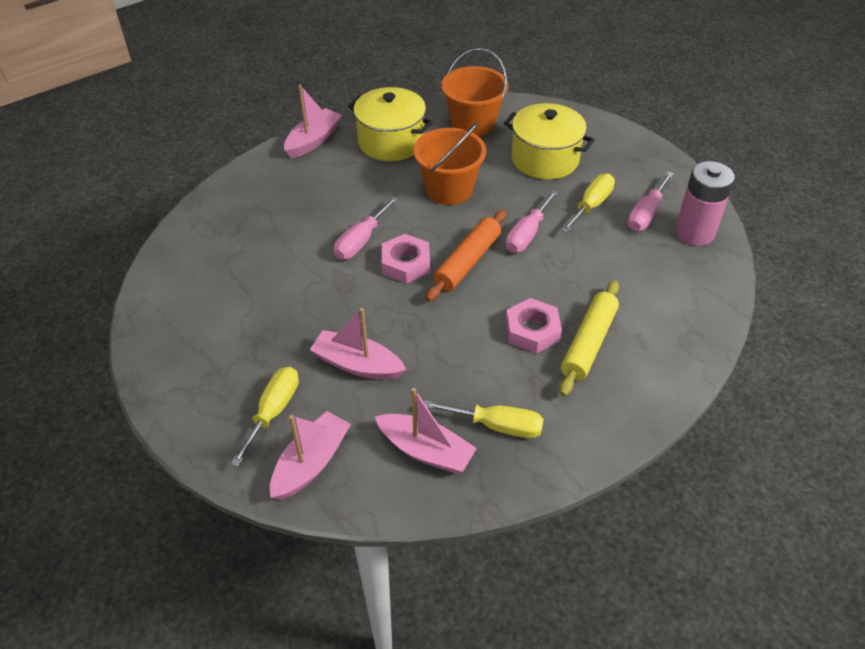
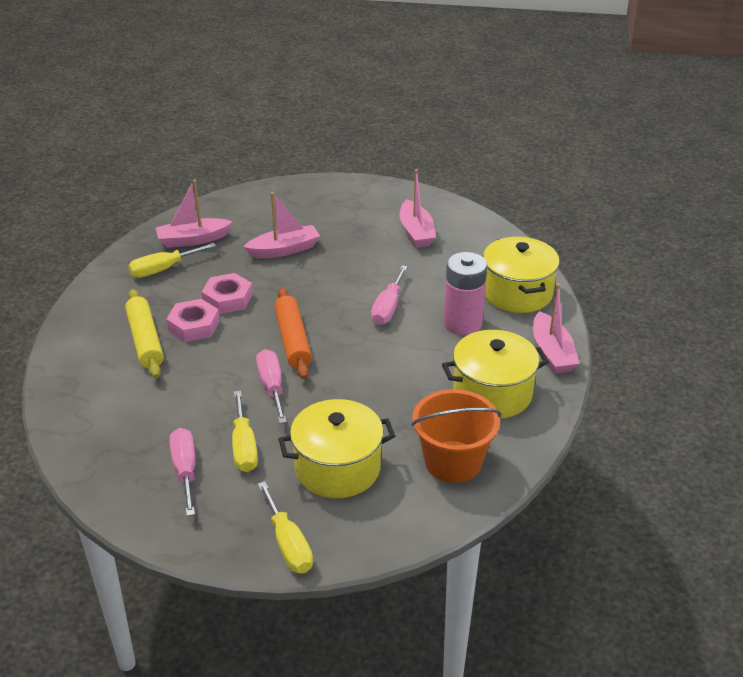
camera: 135 degrees right, 10 degrees down
yellow screwdriver [231,367,299,467] -> yellow screwdriver moved to [258,481,313,573]
pink boat [270,411,351,500] -> pink boat moved to [400,169,436,248]
pink screwdriver [334,196,398,259] -> pink screwdriver turned 150 degrees counterclockwise [371,265,408,325]
pink nut [382,234,430,284] -> pink nut moved to [202,273,253,314]
orange bucket [413,122,486,205] -> none
pink battery [675,161,735,246] -> pink battery moved to [444,252,487,335]
none -> yellow pot [483,237,560,313]

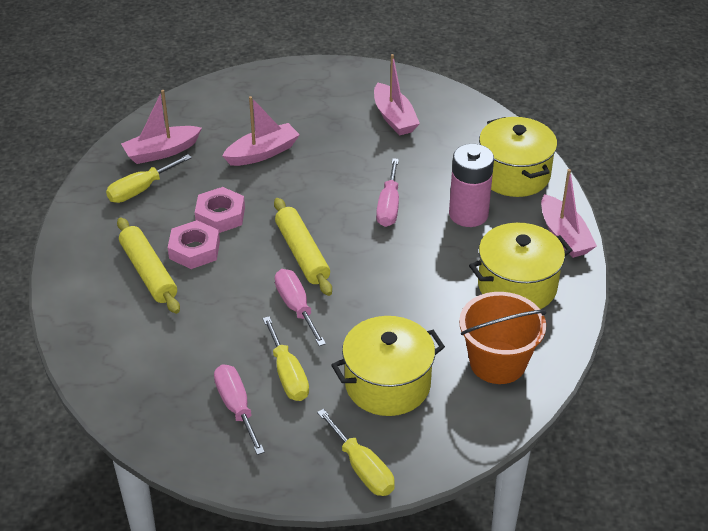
camera: 10 degrees left, 5 degrees up
orange rolling pin [274,288,312,379] -> yellow rolling pin [274,198,332,296]

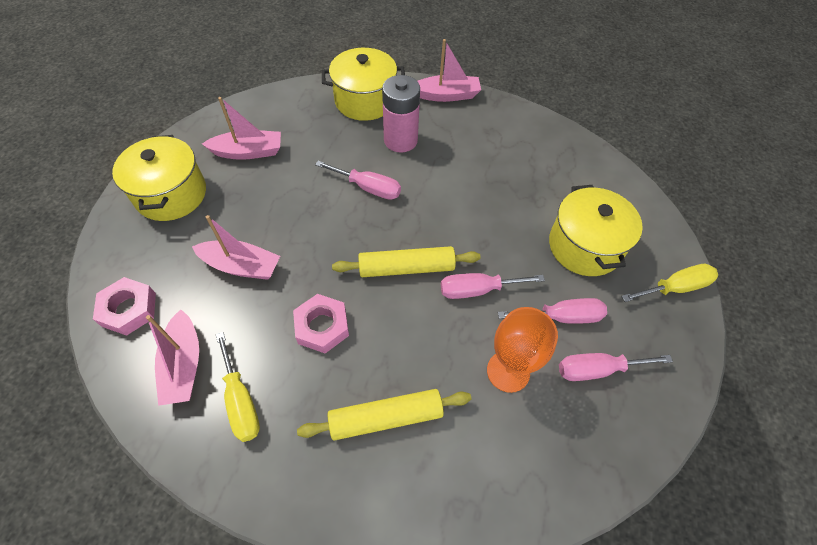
camera: 75 degrees left, 15 degrees up
pink nut [168,220,220,269] -> pink nut moved to [93,277,156,336]
pink boat [222,96,300,166] -> pink boat turned 120 degrees clockwise [192,215,280,280]
yellow screwdriver [263,316,309,401] -> pink screwdriver [498,298,607,324]
orange bucket [459,292,546,384] -> none
yellow pot [469,223,572,309] -> yellow pot moved to [112,135,206,221]
none -> orange goblet [487,307,558,393]

